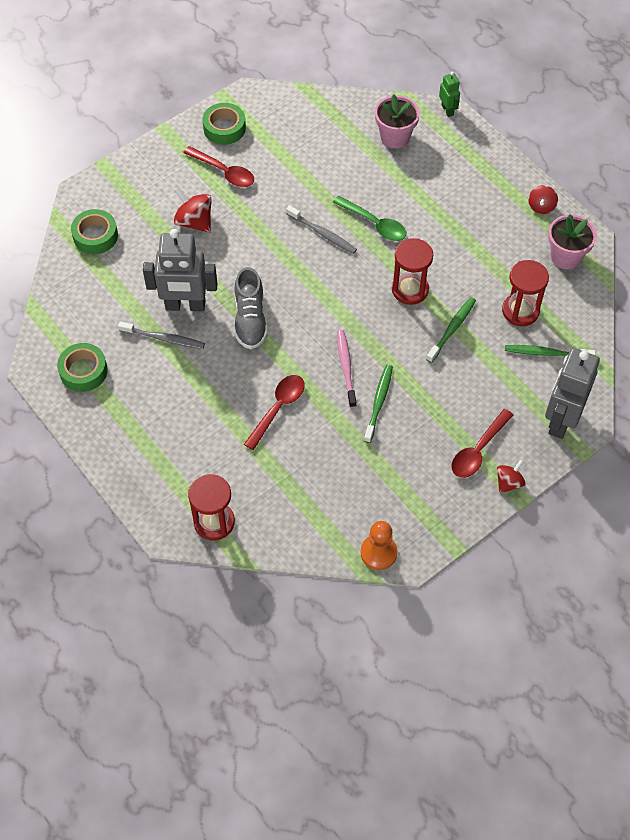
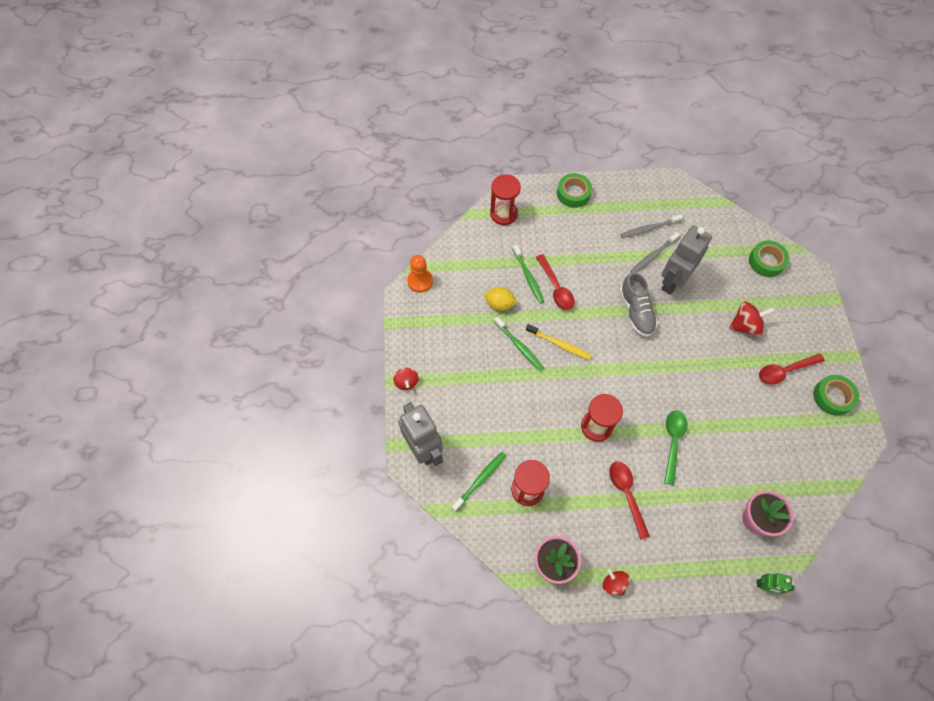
camera: 125 degrees right, 5 degrees up
green tape [57,343,108,392] -> green tape moved to [557,173,592,208]
grey shoe [234,267,268,349] -> grey shoe turned 135 degrees counterclockwise [620,272,658,337]
grey toothbrush [286,205,357,254] -> grey toothbrush moved to [621,214,683,238]
green spoon [333,196,406,241] -> green spoon turned 120 degrees clockwise [664,410,687,485]
pink toothbrush [337,330,356,408] -> yellow toothbrush [526,324,591,360]
green toothbrush [426,297,476,363] -> green toothbrush moved to [512,245,544,303]
red spoon [452,409,513,478] -> red spoon moved to [609,461,650,540]
none -> yellow lemon [484,287,518,311]

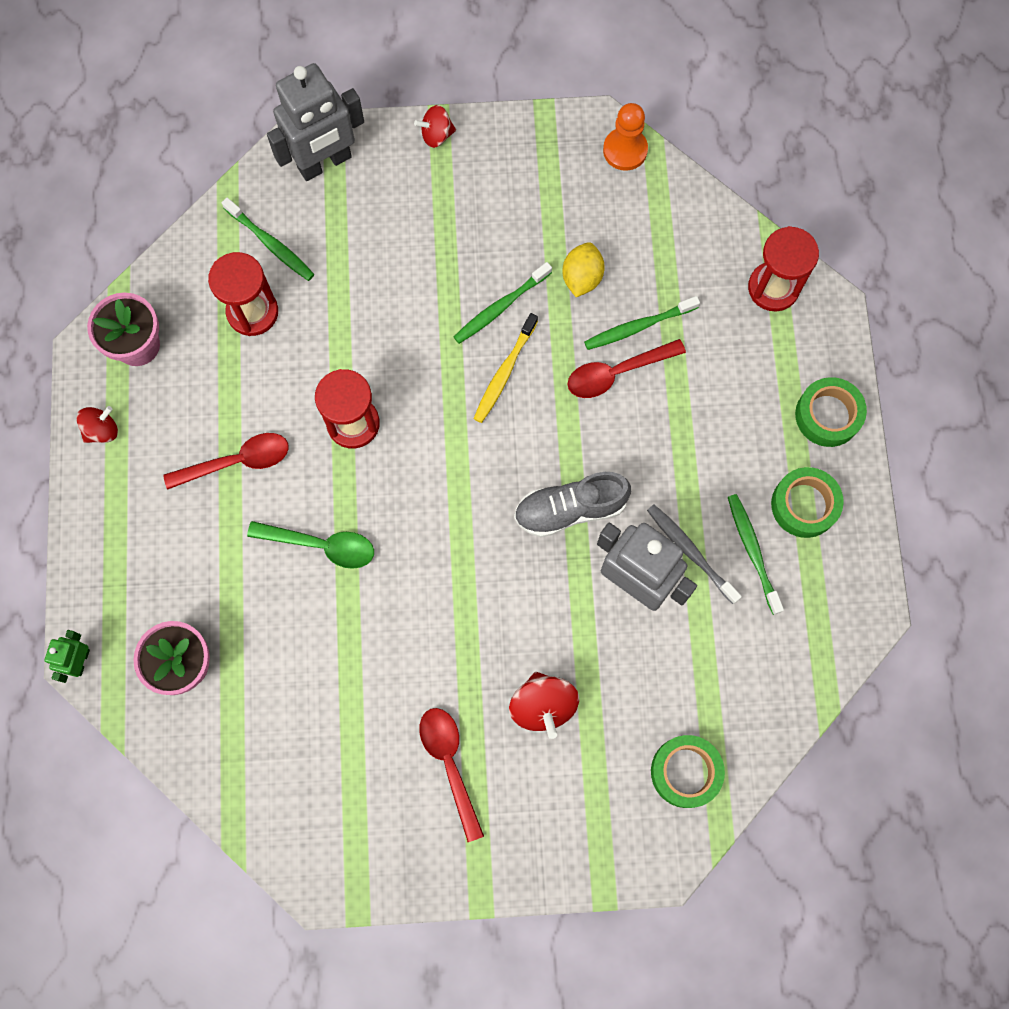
camera: 90 degrees right, 10 degrees up
grey toothbrush [621,214,683,238] -> green toothbrush [728,494,784,615]
green tape [813,375,859,416] -> green tape moved to [771,467,844,538]

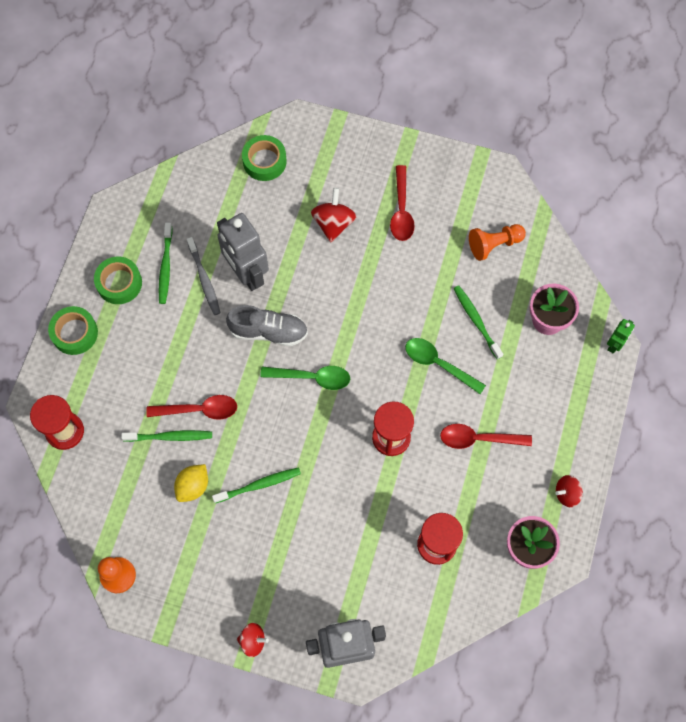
camera: 160 degrees left, 5 degrees down
green toothbrush [222,198,314,281] -> green toothbrush moved to [453,285,503,359]
yellow toothbrush [473,313,538,423] -> none
none -> green spoon [260,366,350,390]
none -> orange pawn [469,224,526,261]

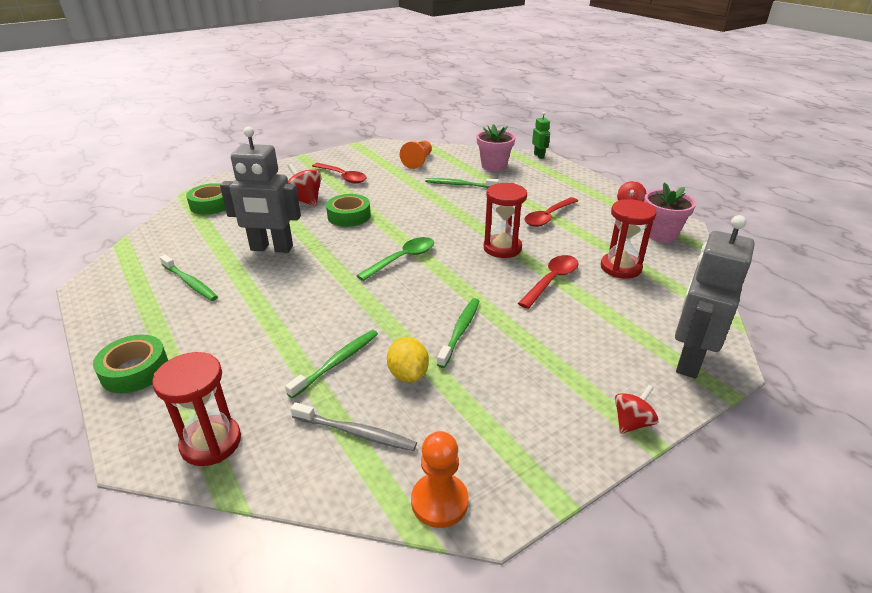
camera: 50 degrees left, 35 degrees down
green tape [94,257,142,304] -> green tape moved to [326,194,371,227]
red spoon [146,395,237,420] -> red spoon moved to [518,255,579,309]
grey toothbrush [187,237,220,315] -> grey toothbrush moved to [291,402,417,451]
grey shoe [226,305,308,346] -> none
green spoon [405,338,486,394] -> none

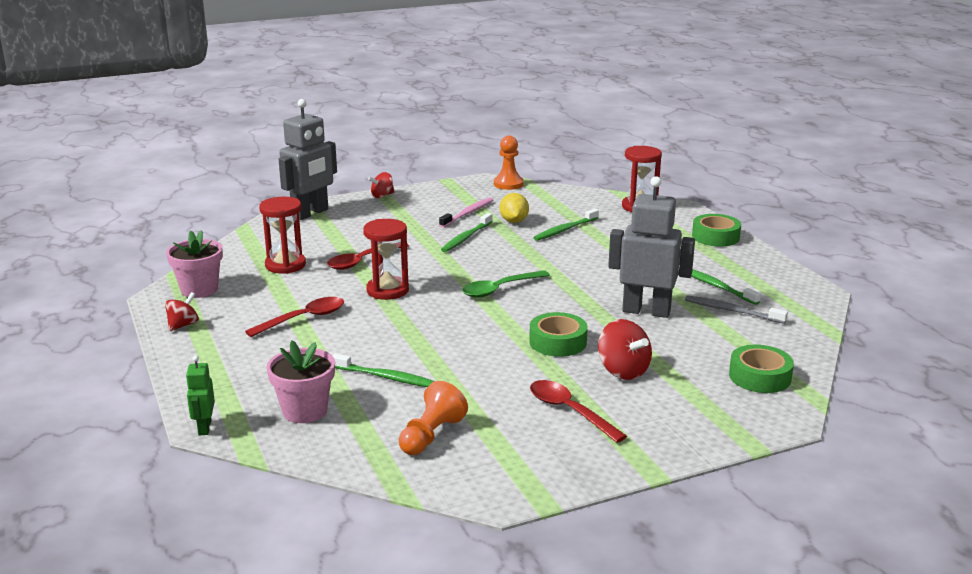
camera: 170 degrees left, 10 degrees down
grey toothbrush [291,402,417,451] -> grey toothbrush moved to [685,296,788,324]
none -> pink toothbrush [439,198,493,228]

